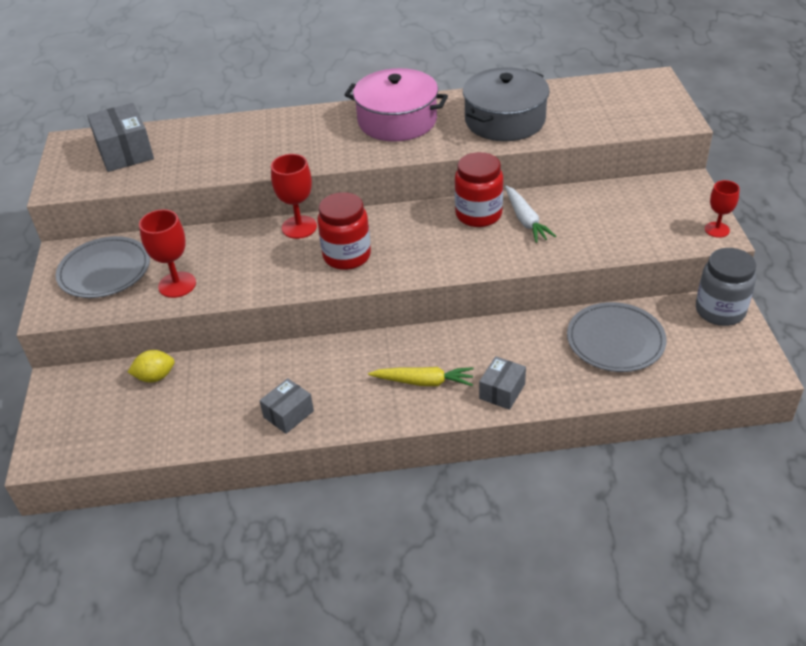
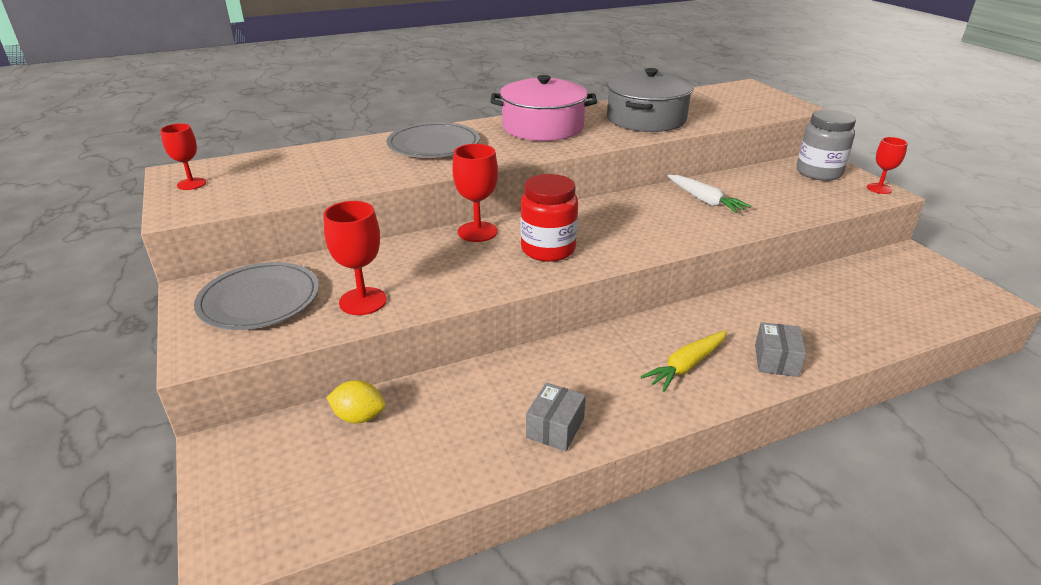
camera: 20 degrees left, 10 degrees down
grey box [87,103,154,172] -> none
yellow lemon [128,350,175,382] -> yellow lemon turned 45 degrees clockwise [326,380,385,423]
yellow carrot [368,367,473,386] -> yellow carrot turned 150 degrees clockwise [641,330,727,392]
red jar [455,152,503,227] -> none
grey plate [567,302,667,372] -> grey plate moved to [386,122,480,158]
grey jar [696,248,756,326] -> grey jar moved to [797,110,856,181]
none -> red goblet [160,123,206,190]

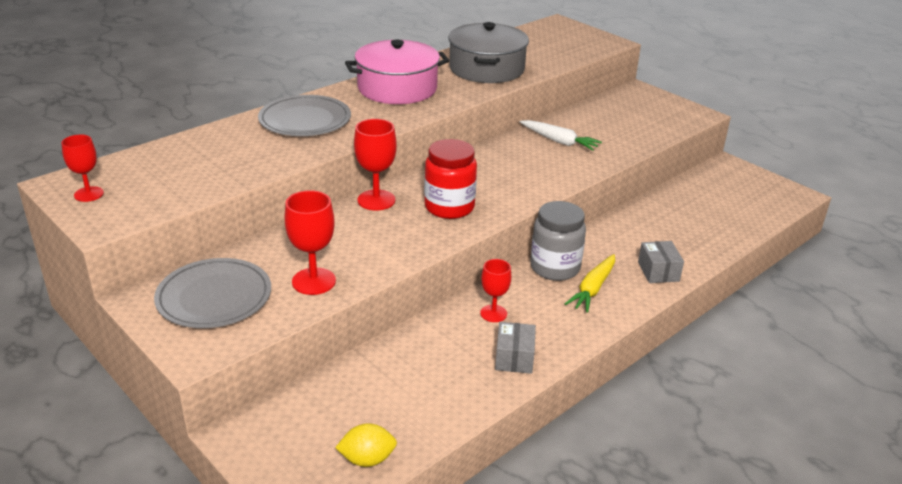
camera: 20 degrees left, 0 degrees up
yellow lemon [326,380,385,423] -> yellow lemon moved to [335,423,397,467]
grey jar [797,110,856,181] -> grey jar moved to [531,201,586,281]
red goblet [867,137,908,194] -> red goblet moved to [480,259,511,322]

